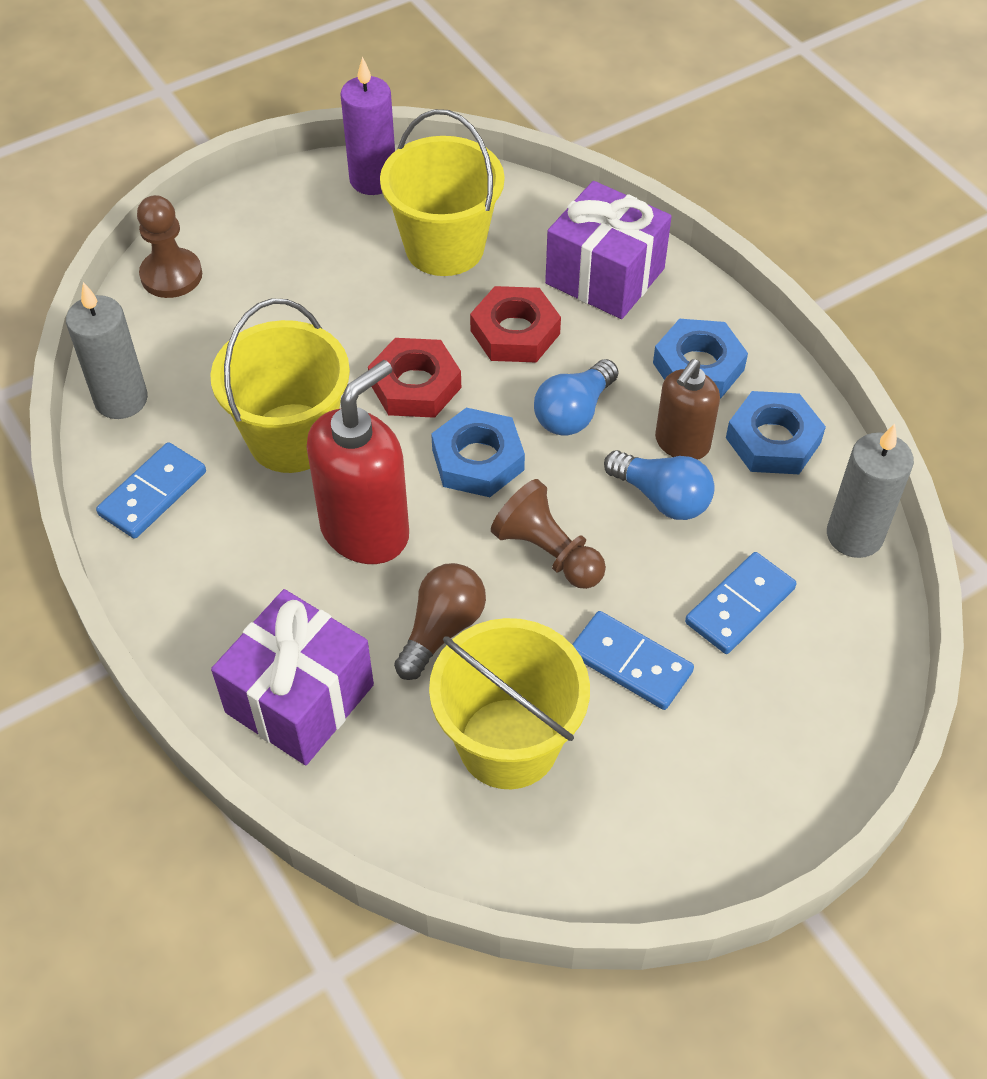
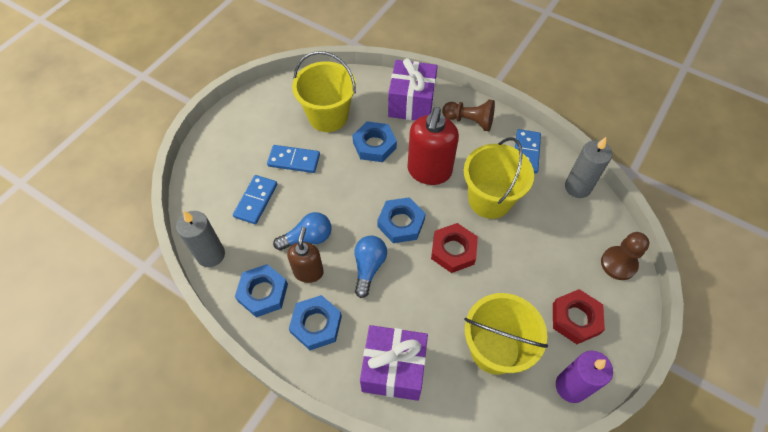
camera: 155 degrees right, 5 degrees up
brown light bulb [394,563,486,680] -> blue nut [352,121,397,162]
red nut [470,286,561,362] -> red nut moved to [553,289,605,344]
brown pawn [491,479,606,589] -> brown pawn moved to [442,100,495,131]
blue light bulb [604,450,715,520] -> blue light bulb turned 150 degrees clockwise [273,212,331,251]

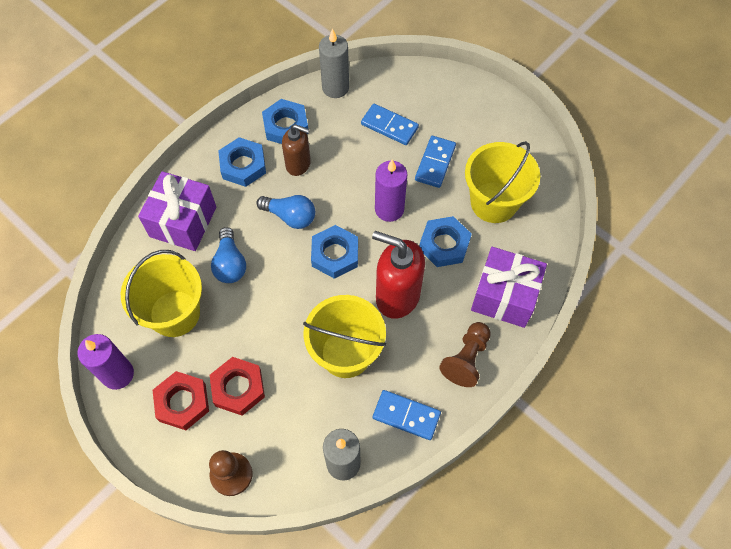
camera: 100 degrees right, 5 degrees up
blue light bulb [273,212,331,251] -> blue light bulb moved to [211,227,246,283]
red nut [431,223,478,273] -> red nut moved to [210,357,265,416]
none -> purple candle [375,159,407,222]

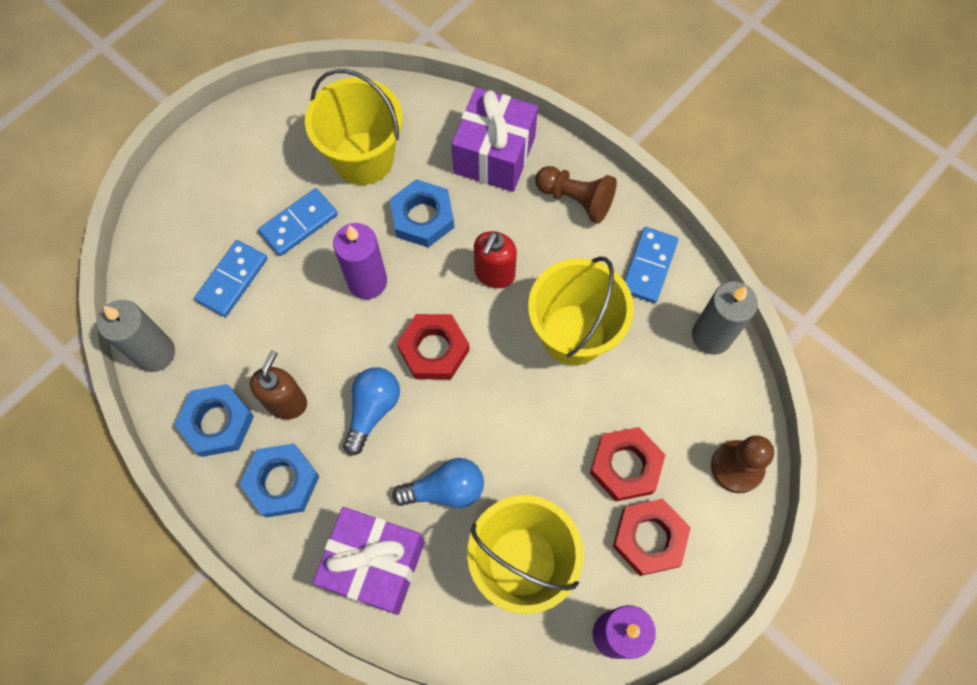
camera: 90 degrees left, 5 degrees up
blue nut [311,225,358,279] -> red nut [397,314,470,380]
red soap dispenser [372,231,425,319] -> red soap dispenser [474,231,517,288], size x0.62
blue domino [415,136,456,188] -> blue domino turned 60 degrees counterclockwise [258,188,338,256]

